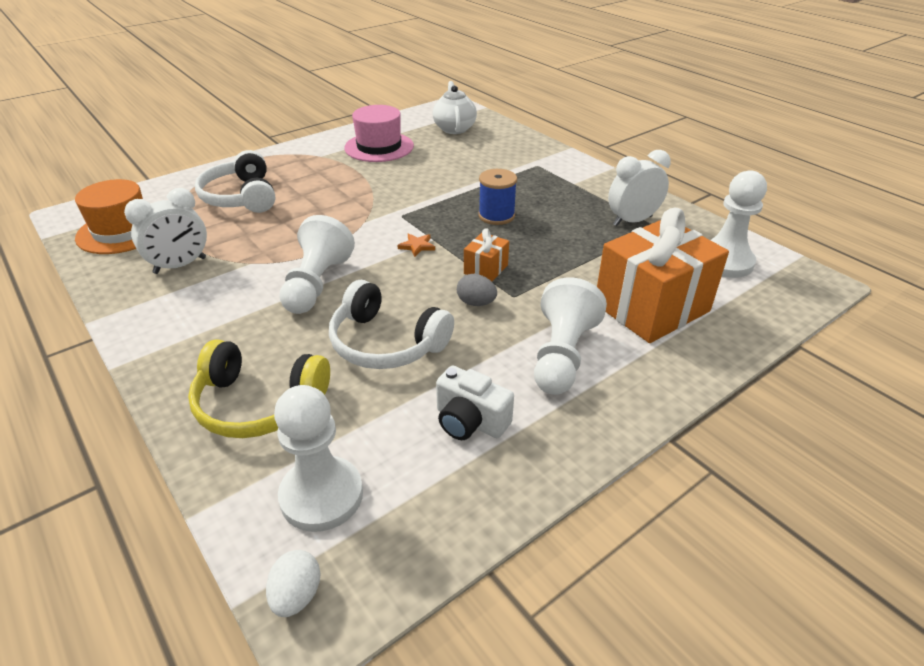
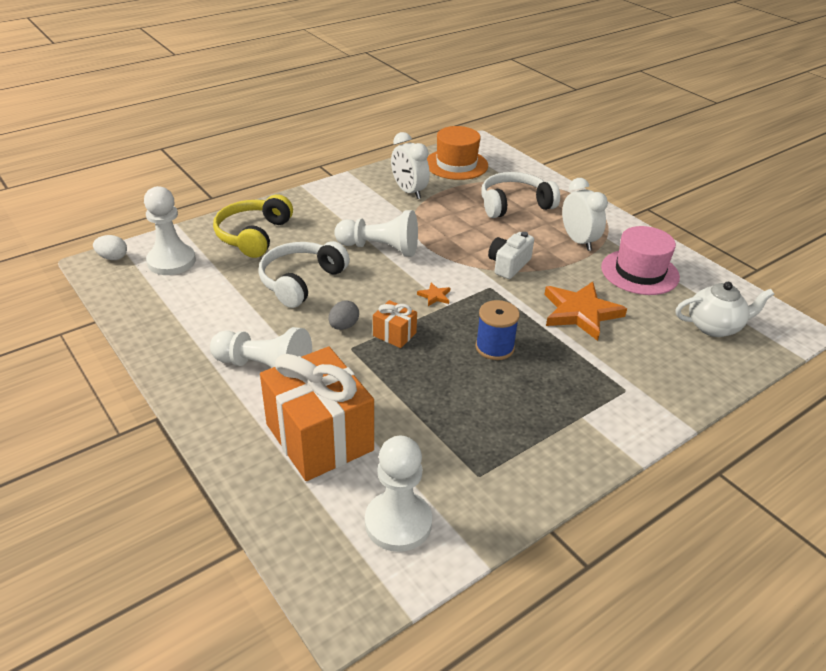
camera: 90 degrees right, 0 degrees up
white camera [436,366,514,440] -> white camera moved to [488,232,534,279]
white clock [608,150,671,226] -> white clock moved to [562,178,608,251]
none -> orange star [544,281,627,341]

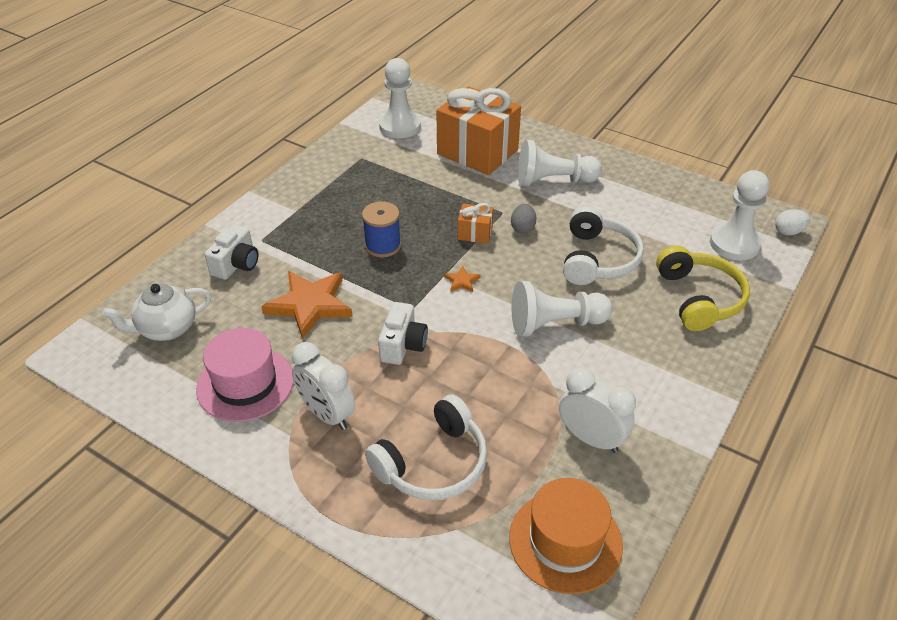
camera: 160 degrees right, 5 degrees up
none -> white camera [205,224,259,280]

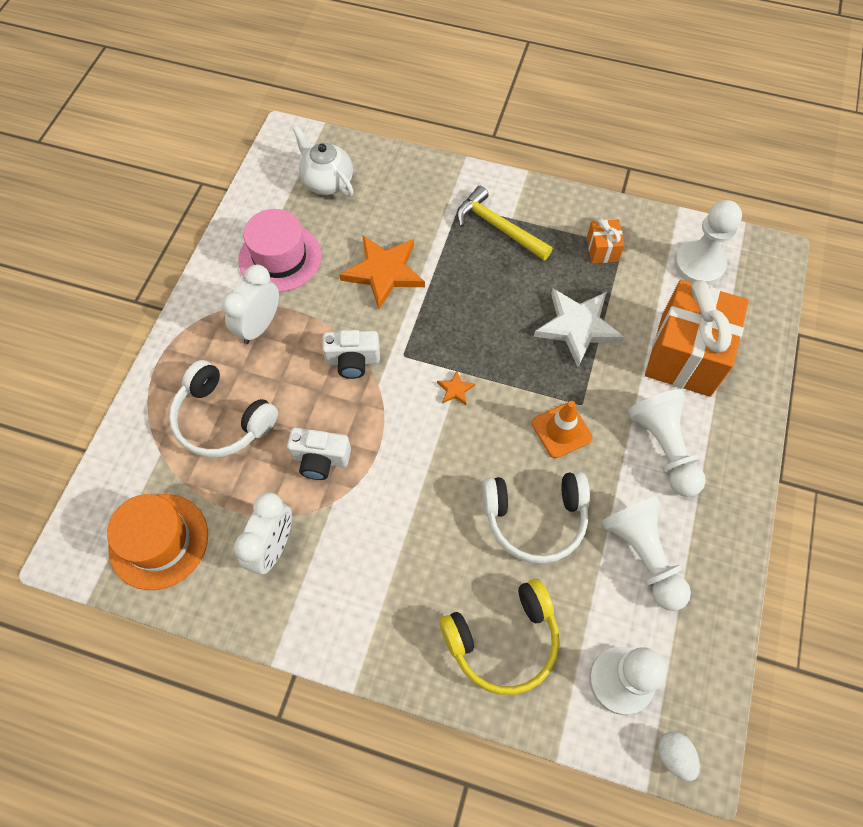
camera: 75 degrees right, 20 degrees up
white camera [205,224,259,280] -> white camera moved to [287,428,351,480]
blue spool [362,202,401,257] -> none
orange gift [458,203,494,244] -> orange gift moved to [587,218,625,263]
grey egg [511,204,536,234] -> orange traffic cone [532,401,593,458]
white pawn [511,281,613,337] -> white pawn moved to [601,495,691,611]
none -> yellow hammer [457,186,553,260]
none -> white star [534,289,624,367]

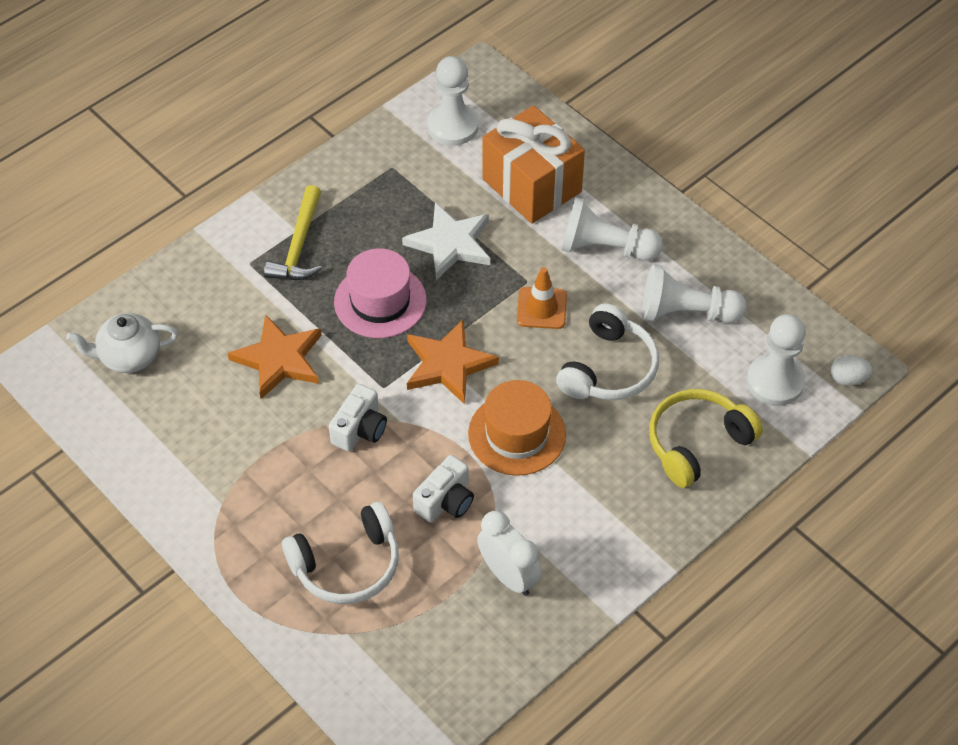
camera: 60 degrees left, 10 degrees down
orange hat [107,494,208,590] -> orange hat moved to [468,380,566,476]
white clock [222,265,279,344] -> none
pink hat [238,209,322,292] -> pink hat moved to [334,248,427,338]
orange star [437,371,475,405] -> orange star [407,320,499,404], size x2.38
yellow headphones [439,579,560,695] -> yellow headphones turned 135 degrees counterclockwise [649,389,763,488]
yellow hammer [457,186,553,260] -> yellow hammer turned 60 degrees counterclockwise [264,185,322,280]
orange gift [587,218,625,263] -> none

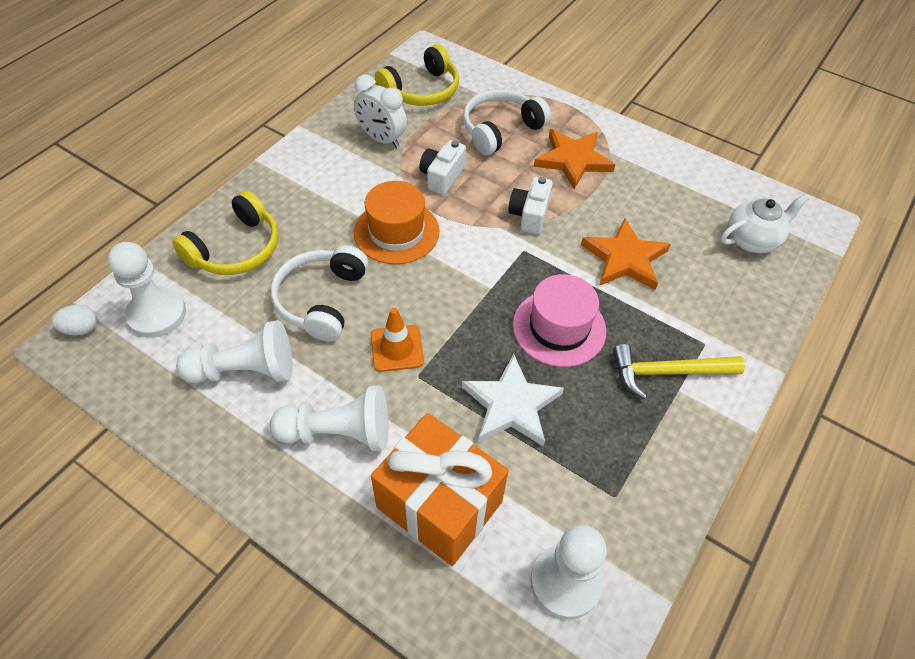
camera: 165 degrees right, 0 degrees up
yellow hammer [264,185,322,280] -> yellow hammer turned 90 degrees counterclockwise [613,344,745,399]
orange star [407,320,499,404] -> orange star moved to [534,129,615,189]
none -> yellow headphones [375,44,459,106]

